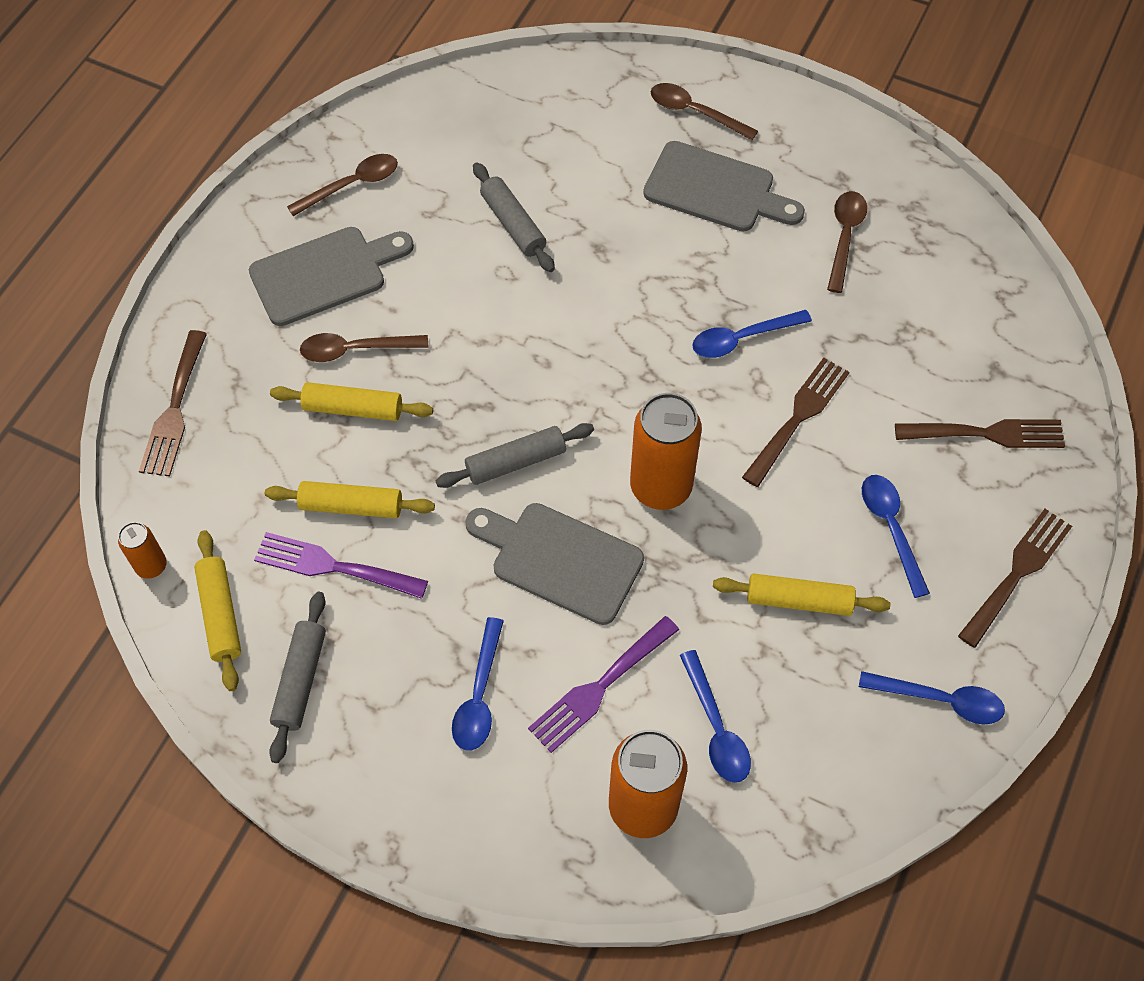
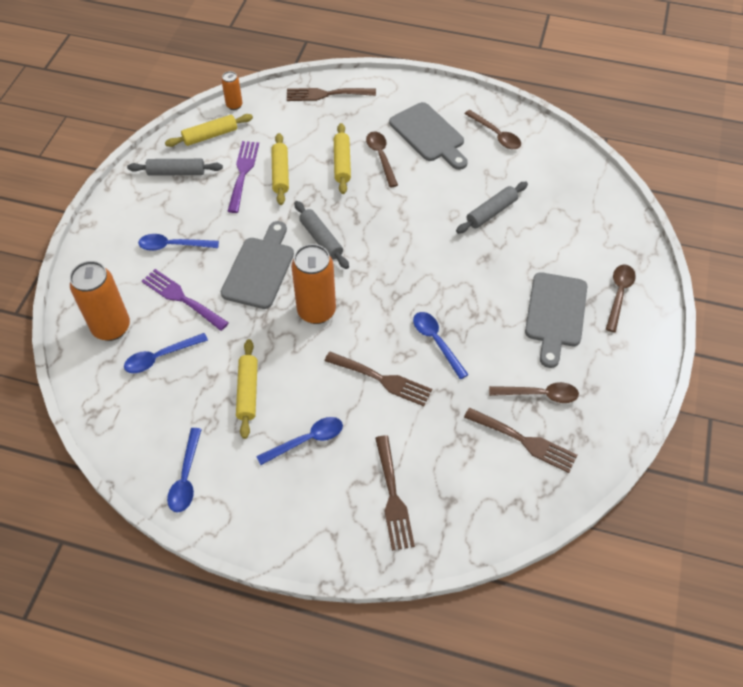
camera: 80 degrees right, 5 degrees down
brown fork [958,509,1072,648] -> brown fork moved to [464,407,577,473]

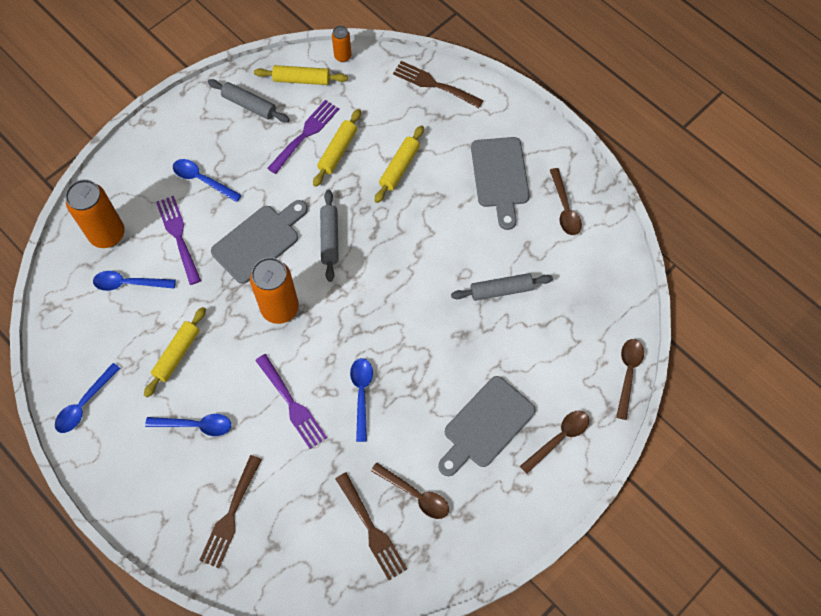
camera: 30 degrees right, 10 degrees up
brown fork [325,352,432,406] -> purple fork [255,354,327,449]
brown spoon [366,132,398,187] -> brown spoon moved to [616,339,644,420]

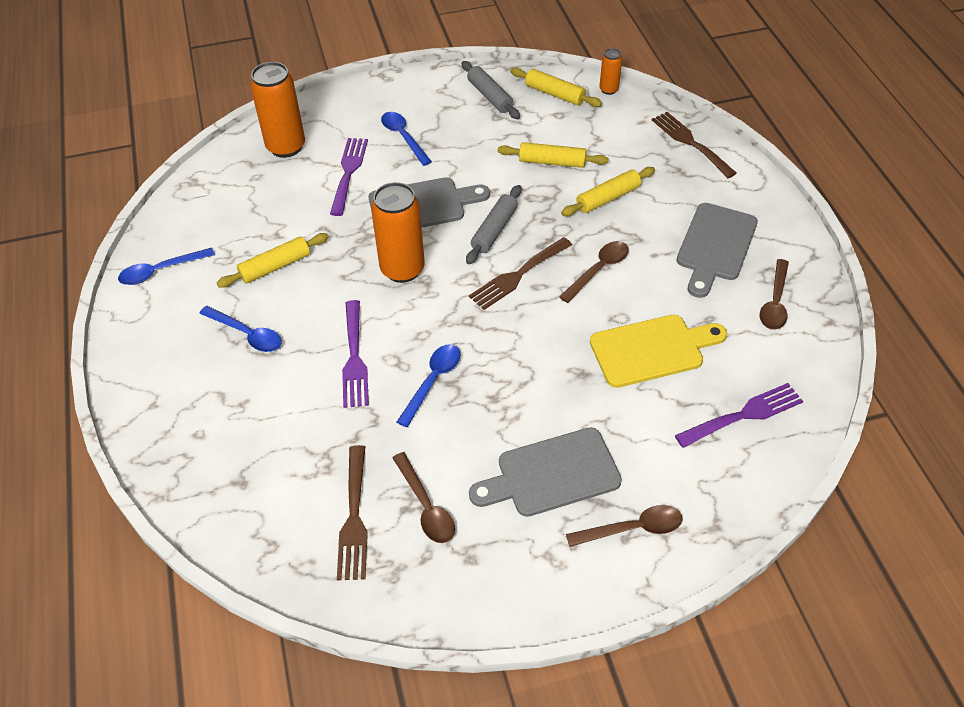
camera: 30 degrees right, 15 degrees down
blue spoon [93,271,176,291] -> none
brown fork [199,455,262,568] -> brown fork moved to [469,237,572,310]
purple fork [267,100,339,174] -> purple fork moved to [675,383,803,448]
yellow rolling pin [313,109,361,187] -> yellow rolling pin turned 45 degrees clockwise [498,142,608,168]
grey rolling pin [451,273,553,301] -> yellow cutting board [590,315,727,388]
brown spoon [616,339,644,420] -> brown spoon moved to [559,241,629,303]

